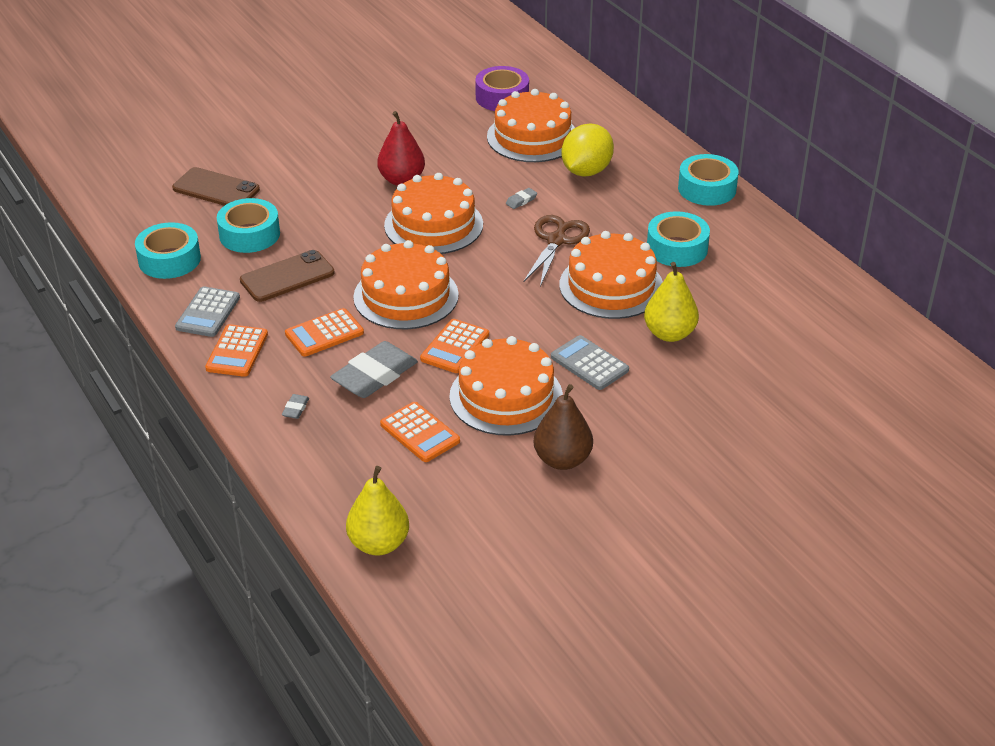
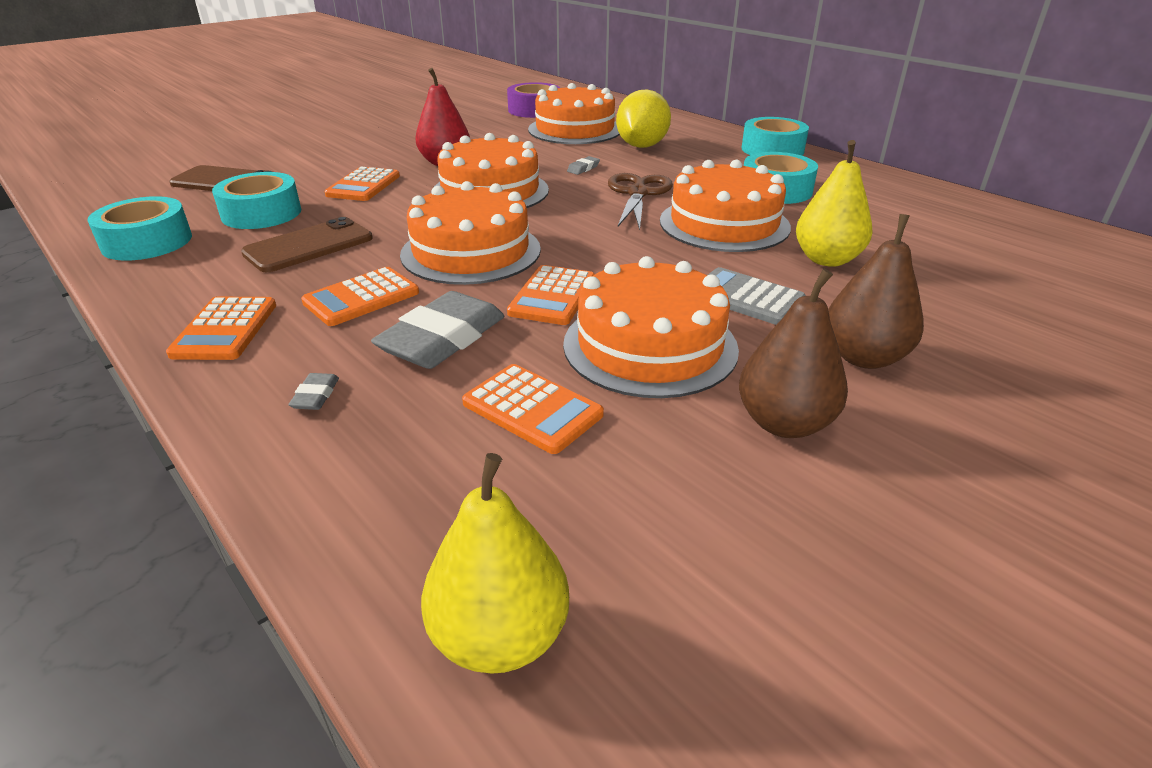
camera: 10 degrees left, 5 degrees down
grey calculator [175,286,240,337] -> none
none -> orange calculator [324,167,400,201]
none -> brown pear [828,214,924,369]

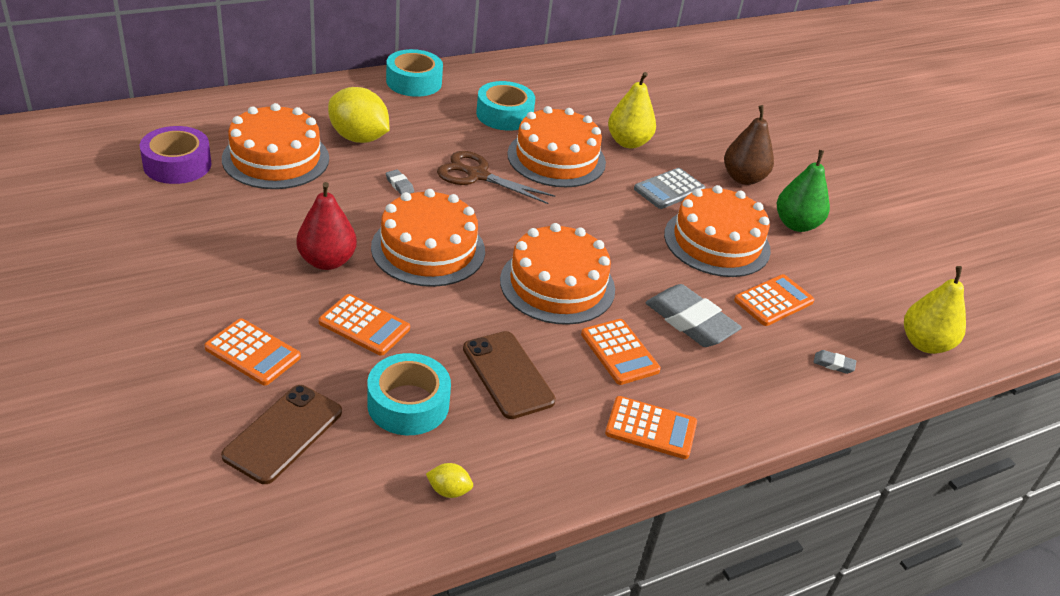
camera: 80 degrees left, 5 degrees up
turquoise tape [87,196,192,261] -> yellow lemon [426,463,473,498]
grey eraser [288,373,339,410] -> grey eraser moved to [814,350,856,374]
orange calculator [507,265,595,325] -> orange calculator moved to [204,319,301,385]
brown pear [739,269,848,438] -> green pear [777,150,830,232]

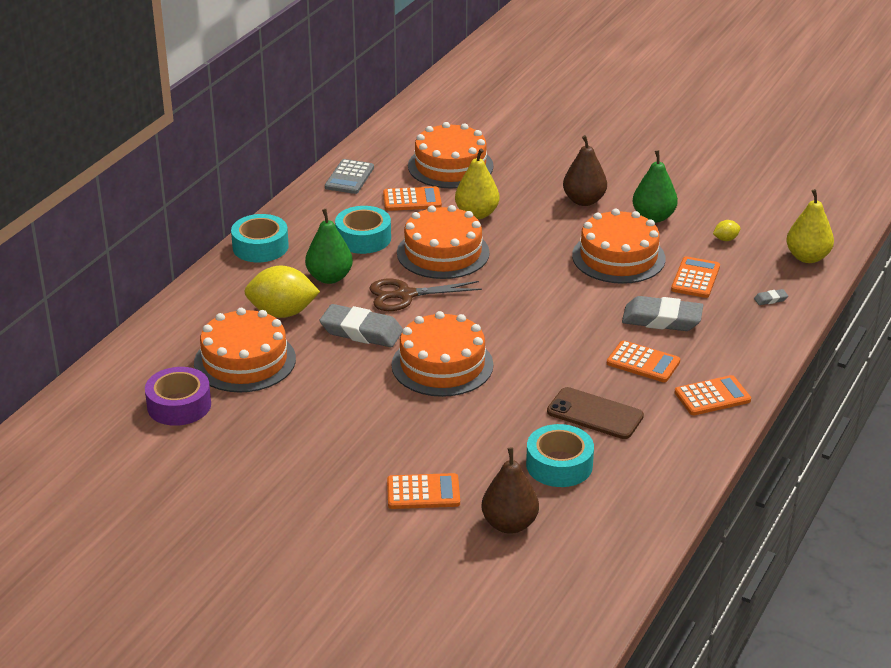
camera: 30 degrees left, 5 degrees down
brown phone [221,385,342,484] -> brown pear [481,447,539,534]
red pear [296,182,357,270] -> none
orange calculator [319,294,410,356] -> orange calculator moved to [383,186,442,211]
grey eraser [386,169,414,195] -> grey eraser [320,304,403,347], size x2.42
yellow lemon [426,463,473,498] -> yellow lemon moved to [713,220,741,241]
orange cake [500,223,615,325] -> orange cake moved to [408,122,494,188]
grey calculator [634,168,705,209] -> grey calculator moved to [325,159,374,194]
none -> green pear [305,209,353,284]

